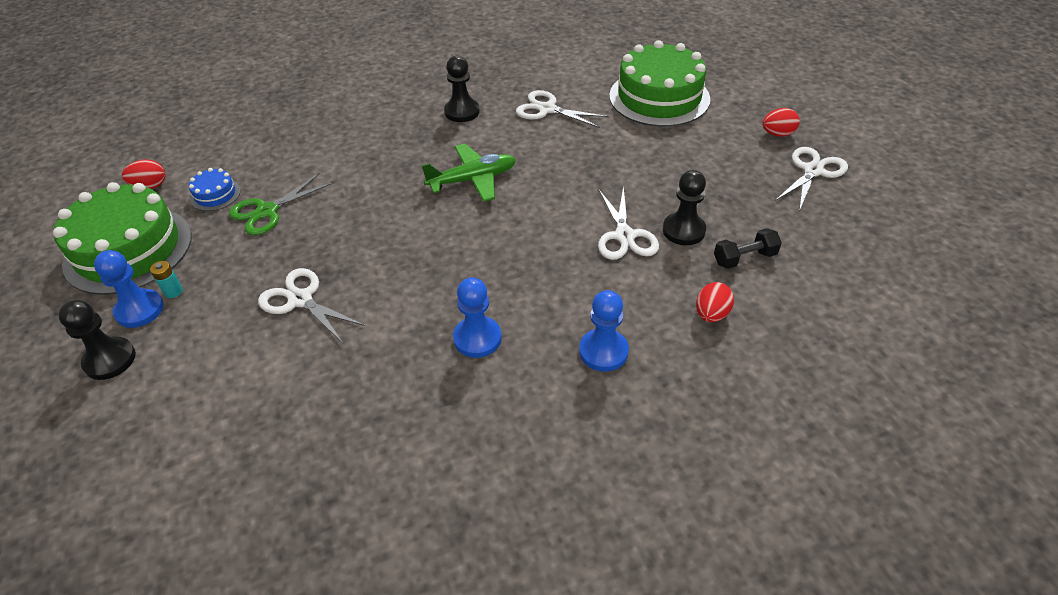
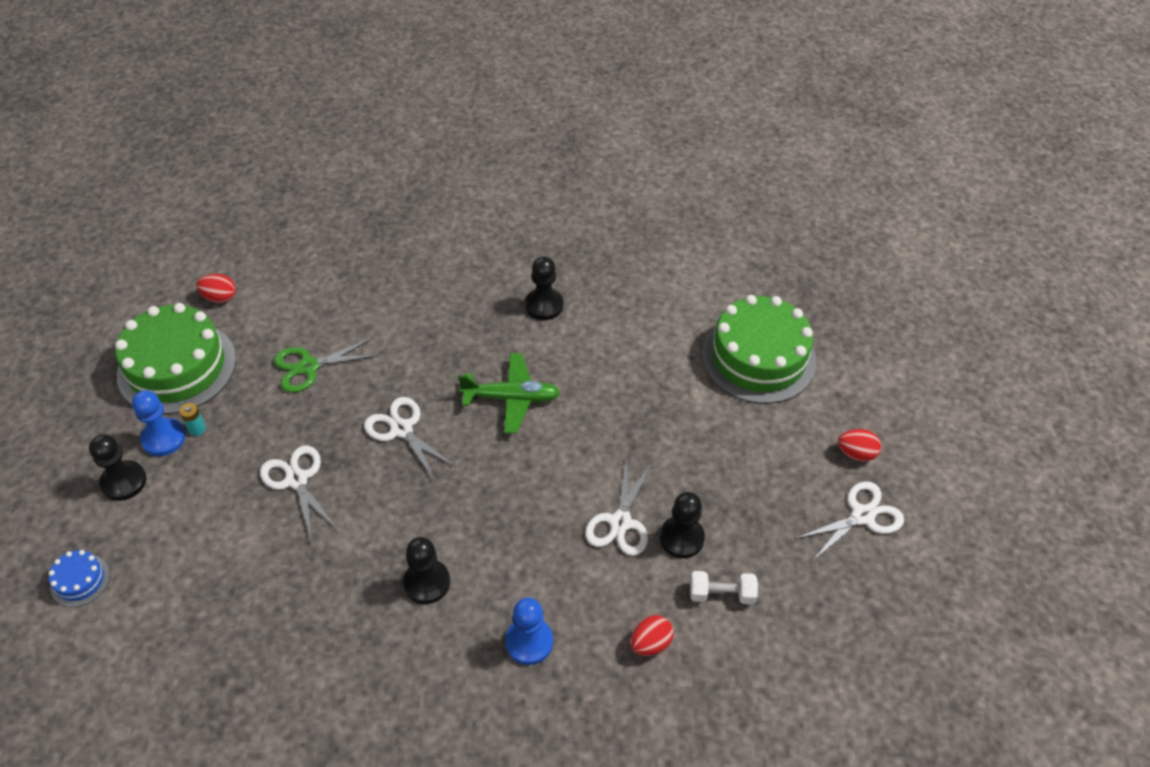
camera: 20 degrees right, 5 degrees up
blue cake [189,168,241,211] -> blue cake moved to [49,550,110,607]
blue pawn [453,277,502,358] -> black pawn [403,537,450,604]
white scissors [516,90,608,128] -> white scissors moved to [364,397,456,481]
black dumbbell [714,228,782,269] -> white dumbbell [690,571,758,604]

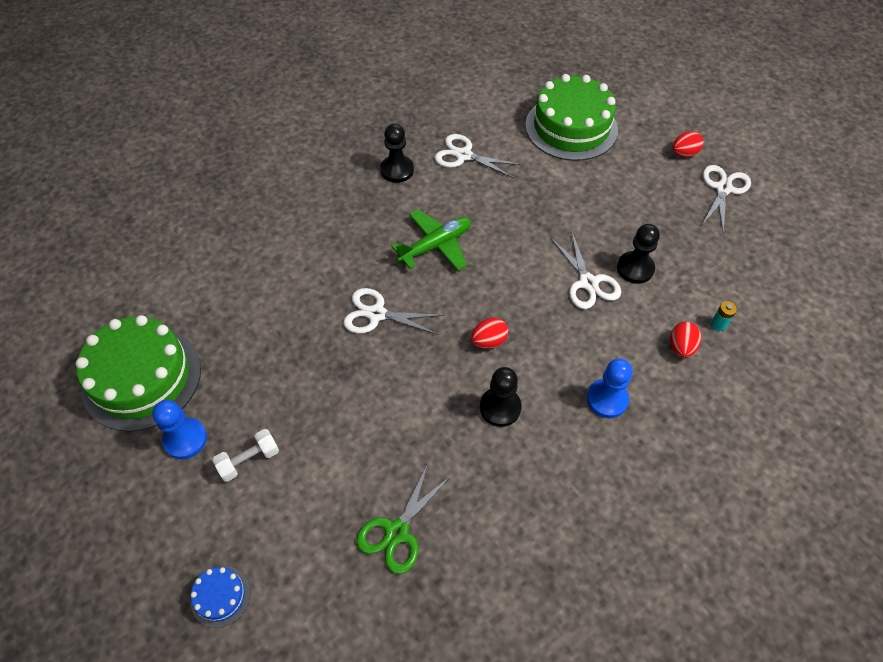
camera: 35 degrees left, 5 degrees up
black pawn [89,434,146,501] -> none
turquoise battery [180,403,206,436] -> turquoise battery moved to [711,301,737,331]
red egg [196,274,236,303] -> red egg moved to [471,318,508,348]
white scissors [260,446,338,542] -> white scissors moved to [435,134,521,178]
green scissors [274,338,380,393] -> green scissors moved to [356,464,451,574]
white dumbbell [690,571,758,604] -> white dumbbell moved to [212,429,279,482]

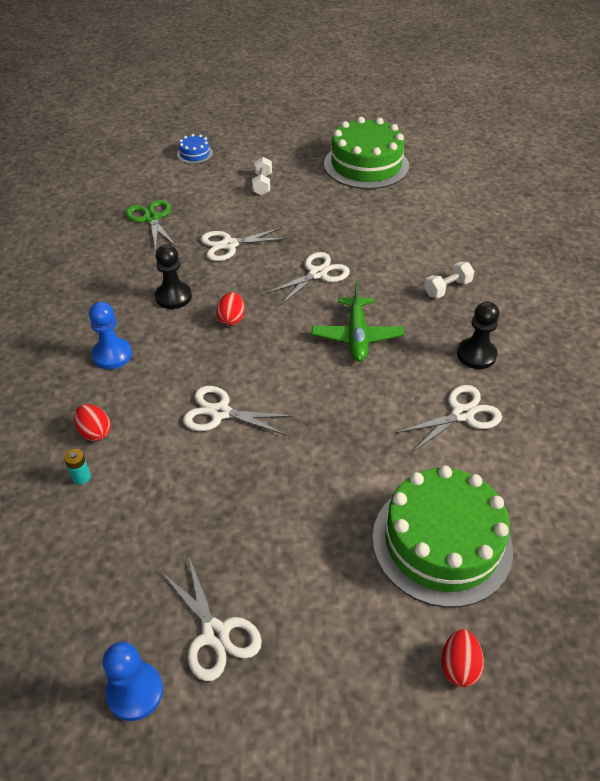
camera: 125 degrees right, 10 degrees down
blue pawn [152,400,207,459] -> blue pawn moved to [103,642,163,721]
black pawn [617,224,660,284] -> none
red egg [672,131,704,157] -> red egg moved to [441,629,484,687]
none -> white scissors [201,227,288,261]
none -> white dumbbell [424,262,474,298]

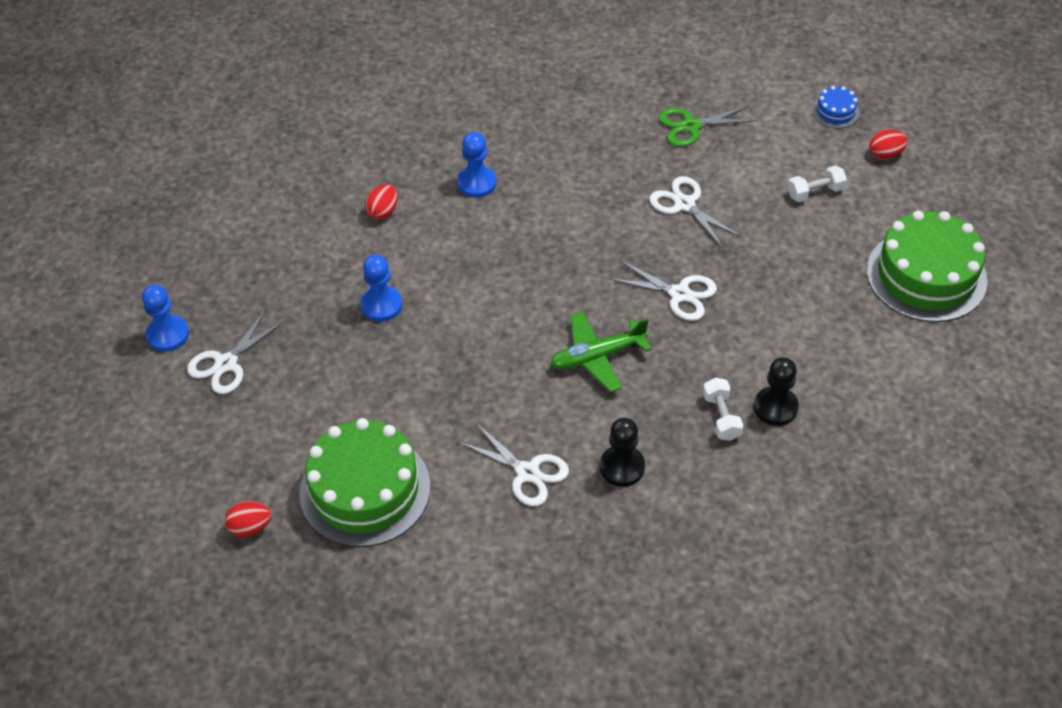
camera: 70 degrees right, 5 degrees up
turquoise battery [64,449,91,485] -> none
green scissors [126,200,177,249] -> green scissors turned 150 degrees counterclockwise [658,105,758,147]
black pawn [155,244,192,309] -> black pawn moved to [754,357,799,426]
white scissors [183,386,294,436] -> none
red egg [216,292,245,326] -> red egg moved to [869,130,908,160]
white dumbbell [424,262,474,298] -> white dumbbell turned 45 degrees clockwise [703,378,743,441]
none -> blue pawn [360,255,402,322]

